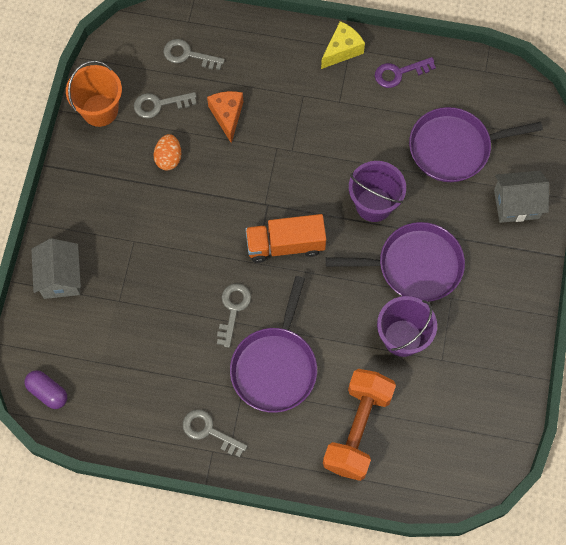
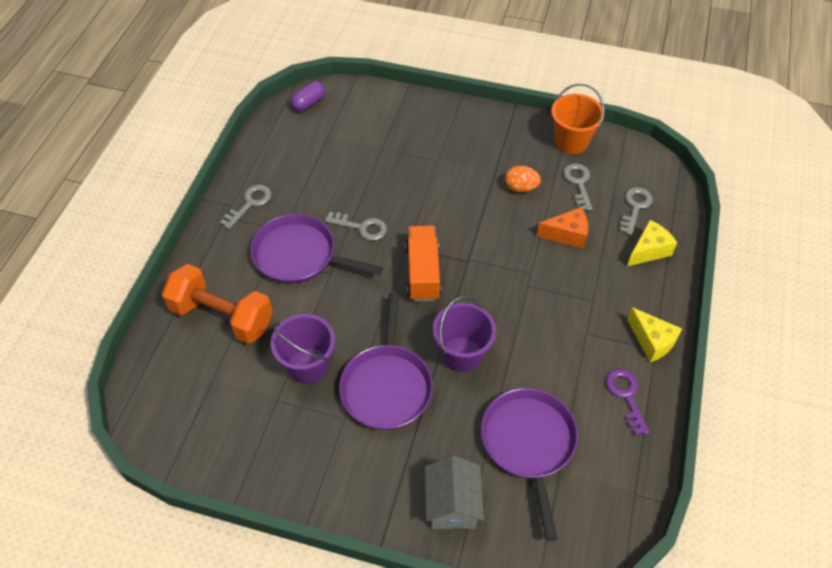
camera: 95 degrees right, 15 degrees down
grey house [31,238,81,299] -> none
none -> yellow cheese [627,220,677,266]

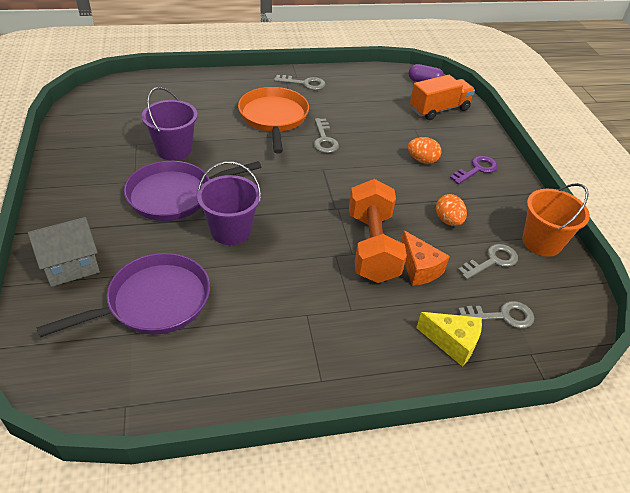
camera: 60 degrees right, 10 degrees down
orange dumbbell [162,264,273,344] -> orange dumbbell moved to [349,179,407,283]
purple pan [250,214,383,284] -> orange pan [238,87,309,154]
orange truck [405,226,441,302] -> orange truck moved to [410,75,475,120]
purple key [606,369,650,436] -> purple key moved to [450,156,498,185]
yellow cheese [627,307,682,362] -> none
none -> orange egg [408,137,442,164]

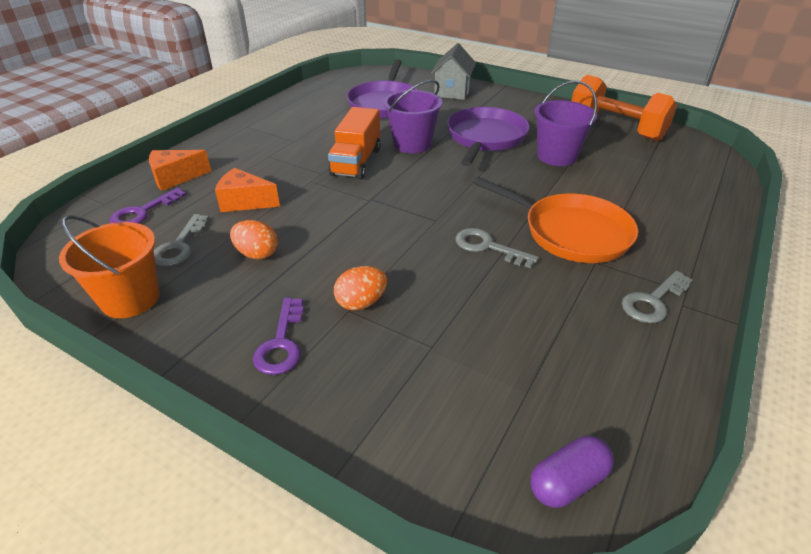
camera: 135 degrees right, 5 degrees down
orange dumbbell [349,179,407,283] -> orange dumbbell moved to [571,75,677,141]
orange truck [410,75,475,120] -> orange truck moved to [328,107,381,180]
yellow cheese [416,312,482,367] -> orange cheese [149,150,212,191]
grey key [458,301,534,329] -> purple key [110,188,187,224]

